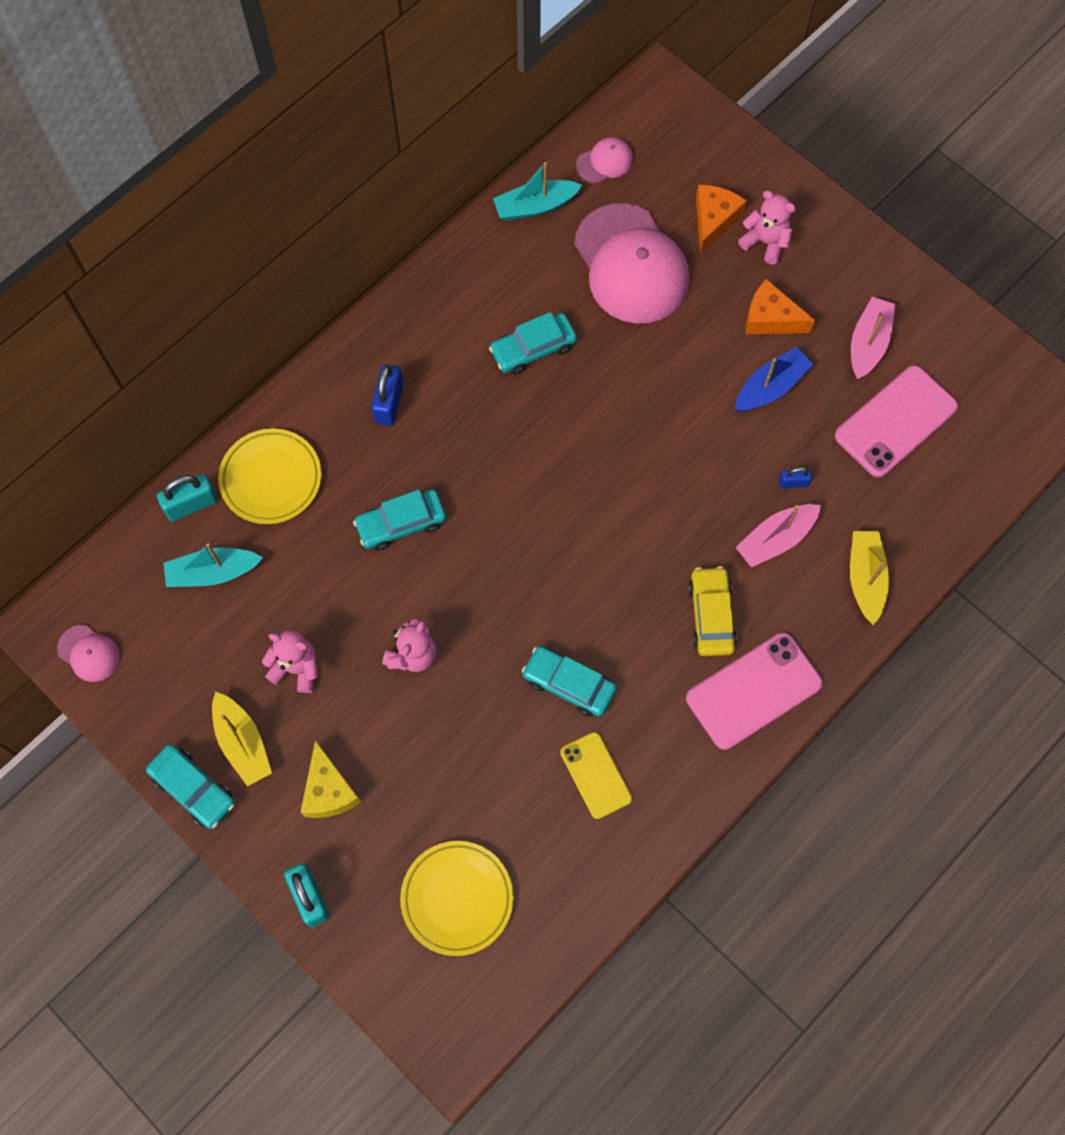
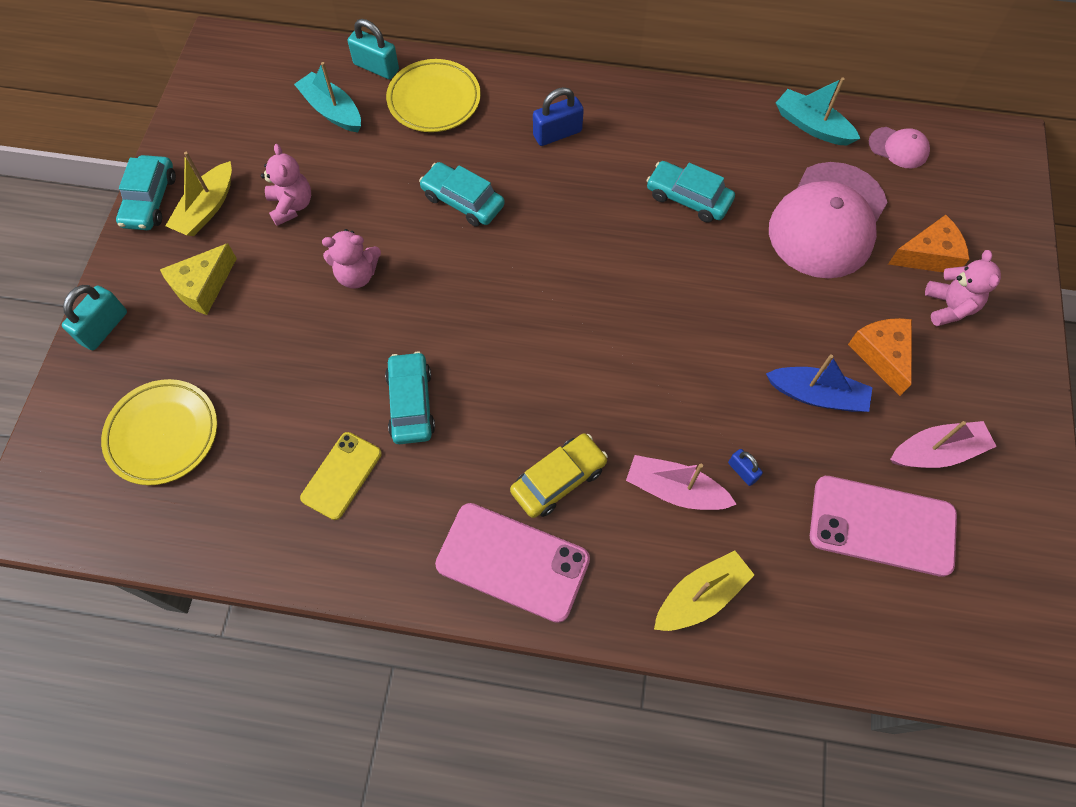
camera: 55 degrees right, 5 degrees down
pink cap [57,625,120,682] -> none

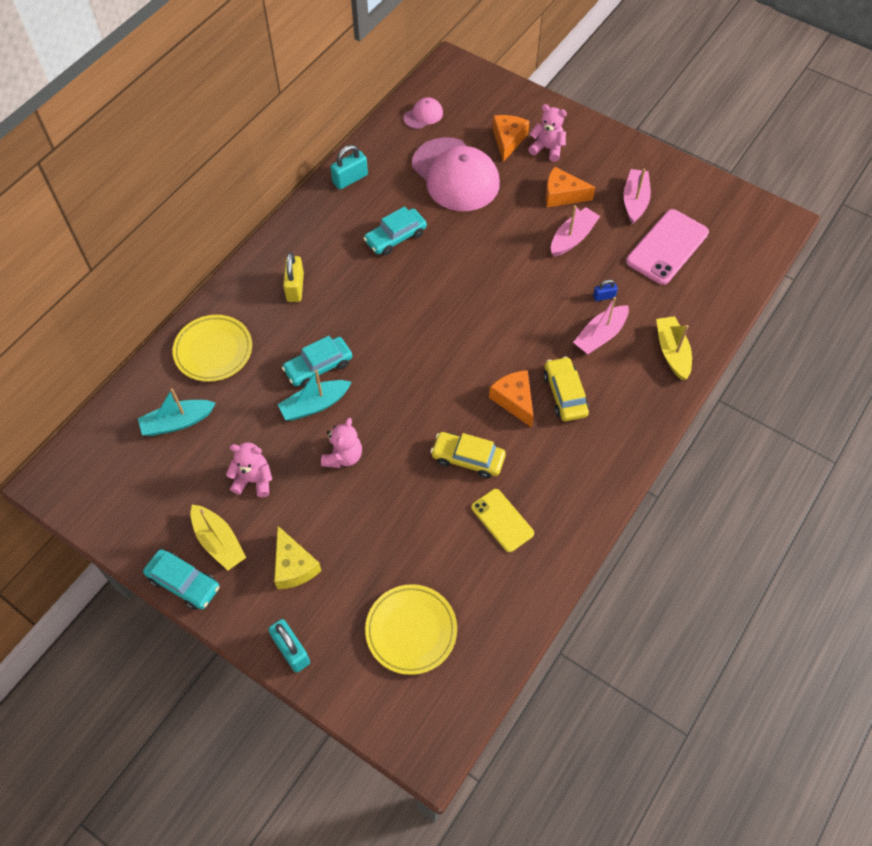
camera: 65 degrees left, 5 degrees down
turquoise padlock [348,19,399,80] -> turquoise padlock moved to [331,145,368,189]
turquoise car [385,351,435,444] -> yellow car [431,432,506,478]
pink phone [435,503,590,623] -> none
blue padlock [533,87,584,146] -> yellow padlock [283,252,304,302]
blue boat [766,354,872,412] -> pink boat [551,205,600,257]
turquoise boat [776,77,860,146] -> turquoise boat moved to [277,370,352,421]
none -> orange cheese [489,370,534,428]

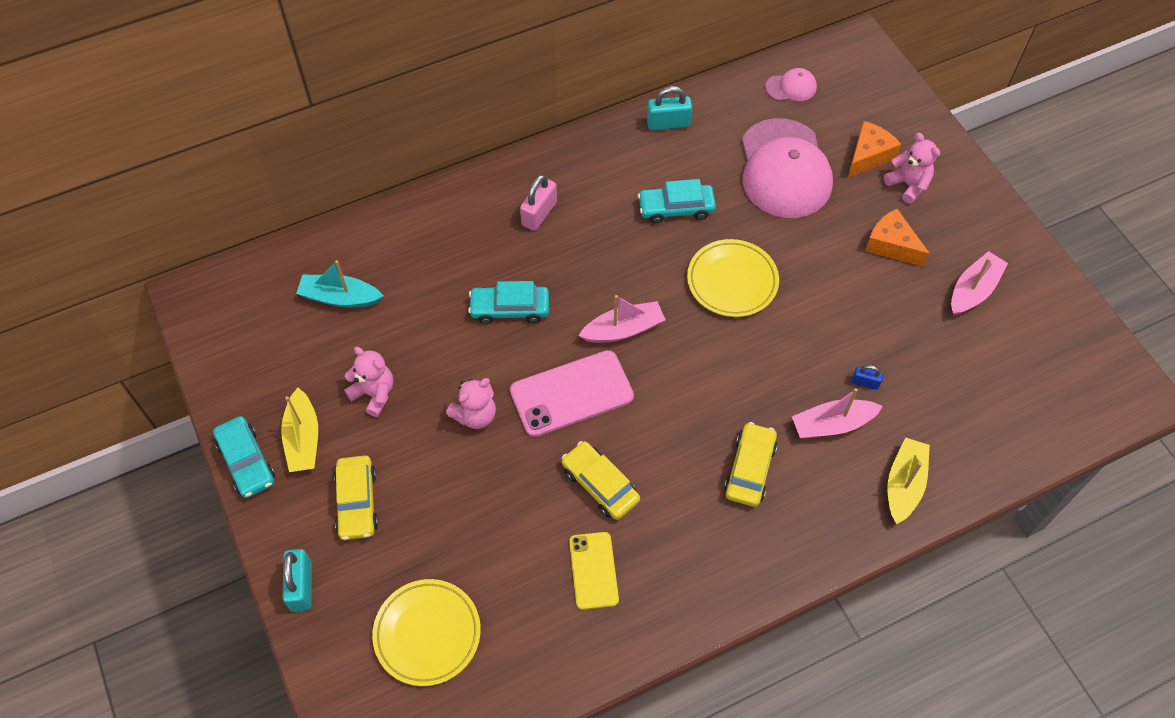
camera: 30 degrees right, 0 degrees up
yellow plate [172,315,252,382] -> yellow plate moved to [687,239,779,317]
yellow cheese [274,526,322,590] -> yellow car [334,455,378,540]
turquoise boat [277,370,352,421] -> none
yellow padlock [283,252,304,302] -> pink padlock [520,174,557,231]
orange cheese [489,370,534,428] -> none
pink boat [551,205,600,257] -> pink boat moved to [578,295,666,343]
pink phone [626,209,709,285] -> pink phone moved to [510,350,634,437]

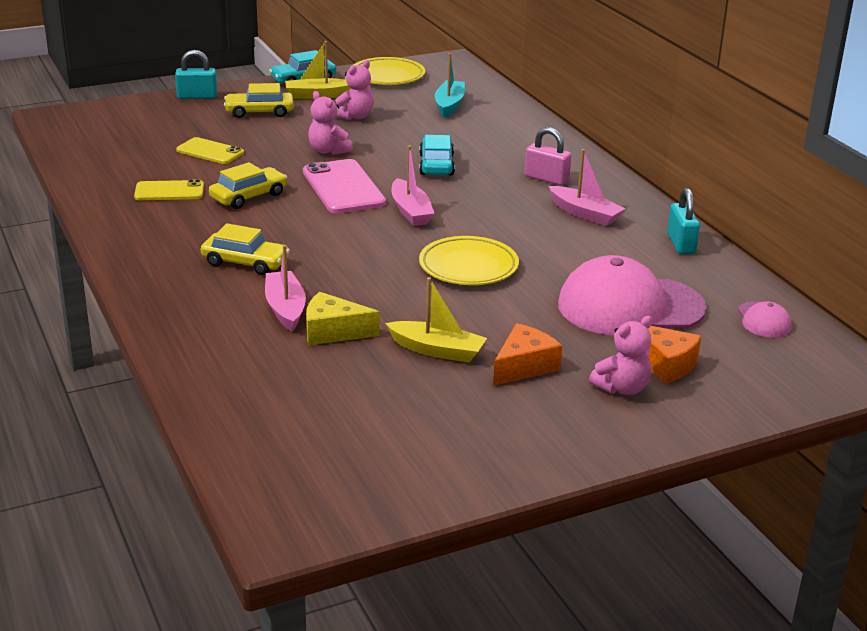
camera: 90 degrees right, 30 degrees down
yellow plate [372,579,481,686] -> yellow plate moved to [354,57,425,85]
turquoise car [638,179,716,224] -> none
blue padlock [852,365,883,390] -> yellow cheese [306,292,380,346]
yellow boat [888,437,930,524] -> yellow boat moved to [385,277,487,363]
pink boat [951,251,1008,315] -> pink boat moved to [549,149,625,226]
none -> yellow phone [176,137,244,164]

